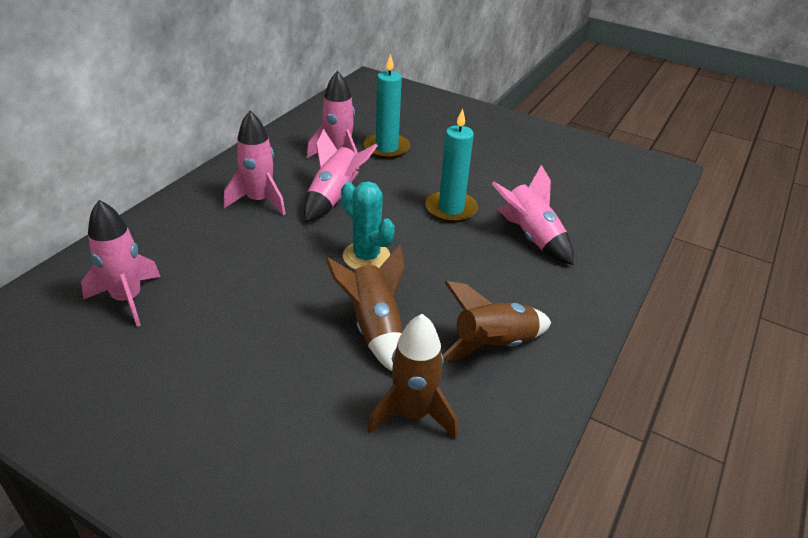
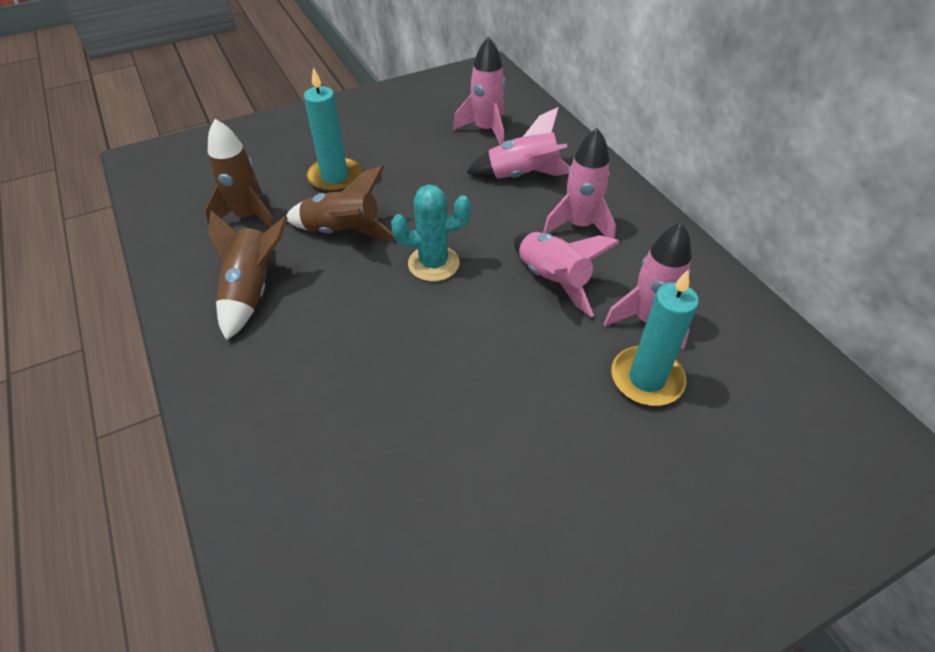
camera: 125 degrees right, 10 degrees up
turquoise candle [425,108,478,223] -> turquoise candle moved to [304,67,362,192]
pink rocket [492,165,574,265] -> pink rocket moved to [466,107,570,179]

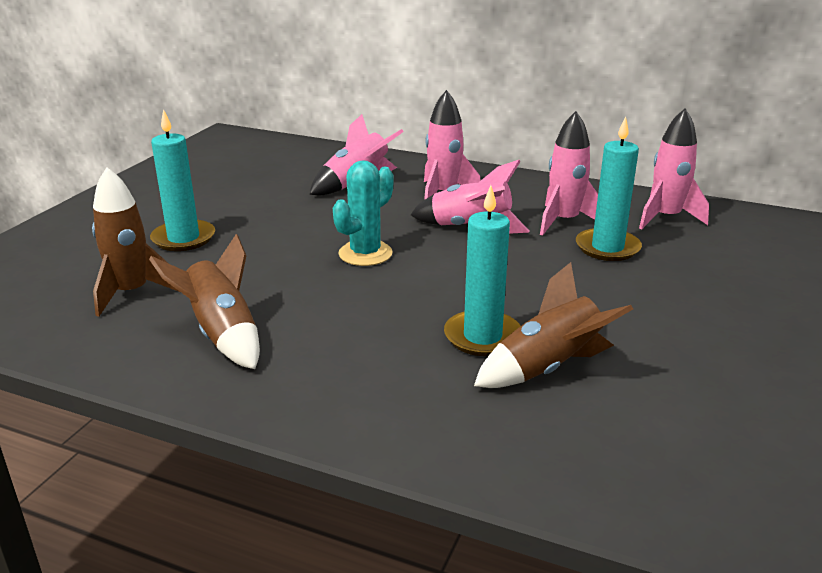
camera: 40 degrees left, 20 degrees down
brown rocket [286,166,395,239] -> brown rocket moved to [474,262,633,388]
pink rocket [453,36,506,145] -> pink rocket moved to [639,108,709,230]
none -> turquoise candle [444,185,520,356]

